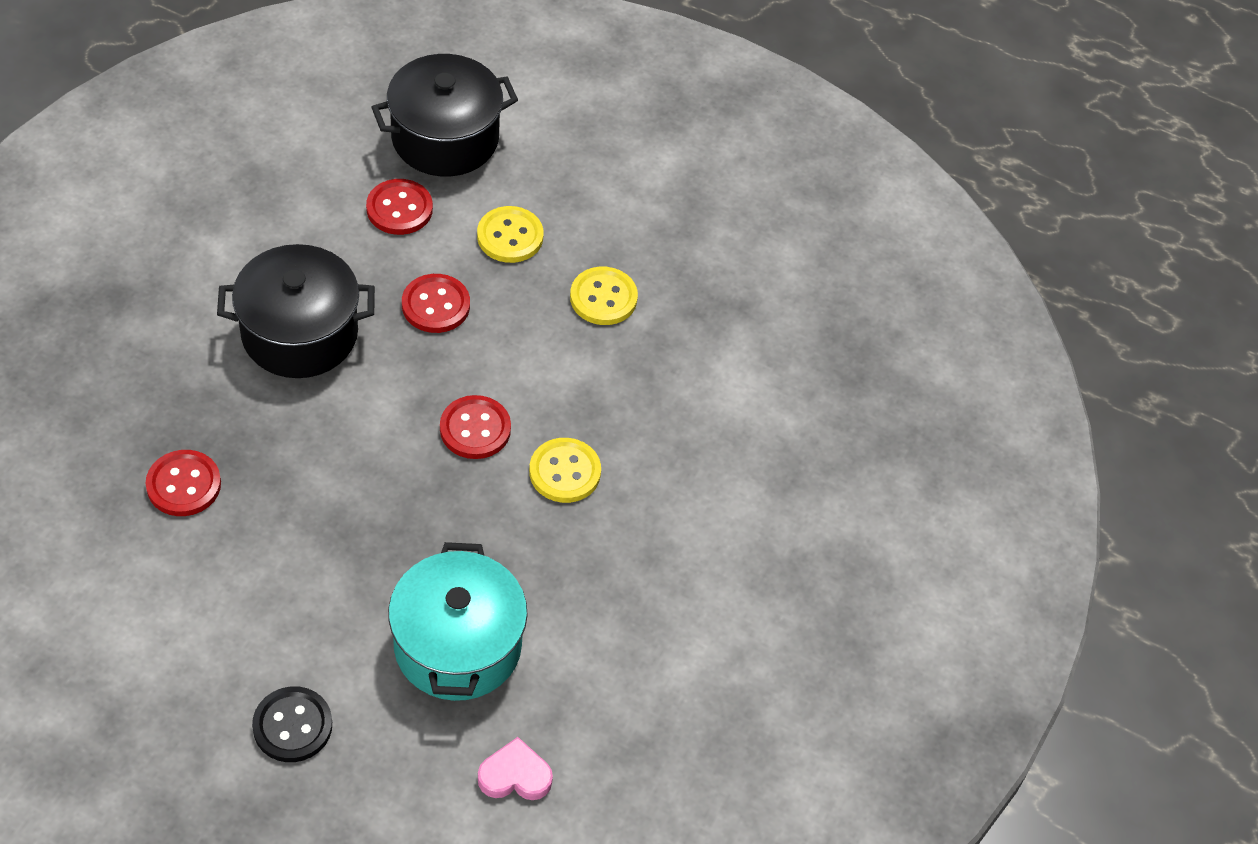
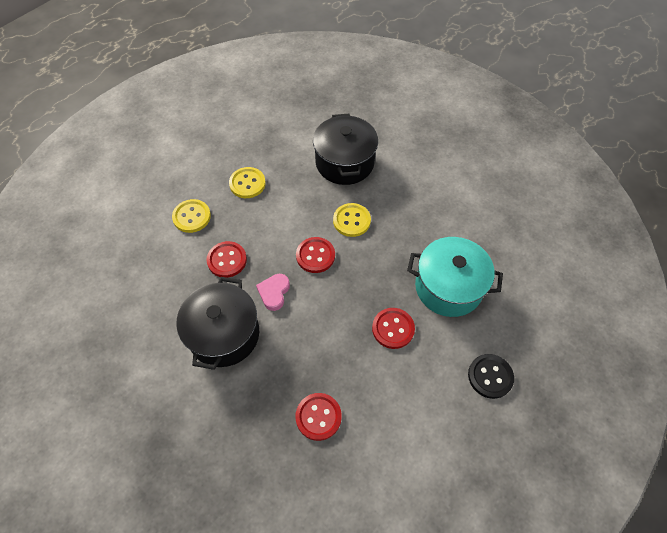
camera: 70 degrees left, 5 degrees up
red button [366,179,433,235] -> red button moved to [372,308,415,349]
black pot [371,54,518,176] -> black pot moved to [313,114,378,185]
pink heart [478,737,553,800] -> pink heart moved to [256,274,290,311]

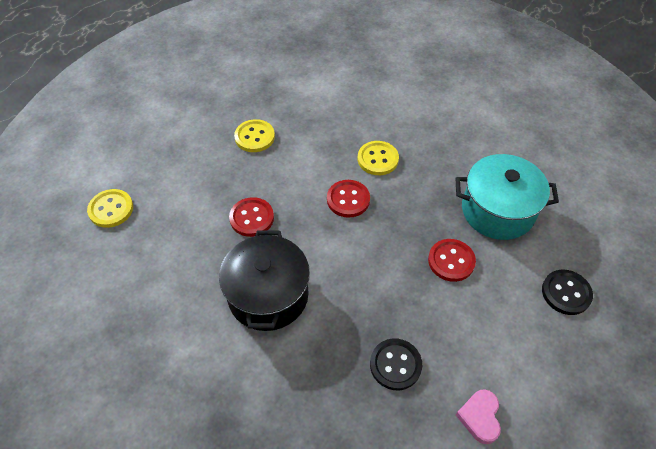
camera: 10 degrees left, 5 degrees down
yellow button [172,199,211,233] -> yellow button moved to [87,189,133,228]
pink heart [256,274,290,311] -> pink heart moved to [456,389,501,444]
red button [296,393,342,441] -> black button [370,338,422,390]
black pot [313,114,378,185] -> none

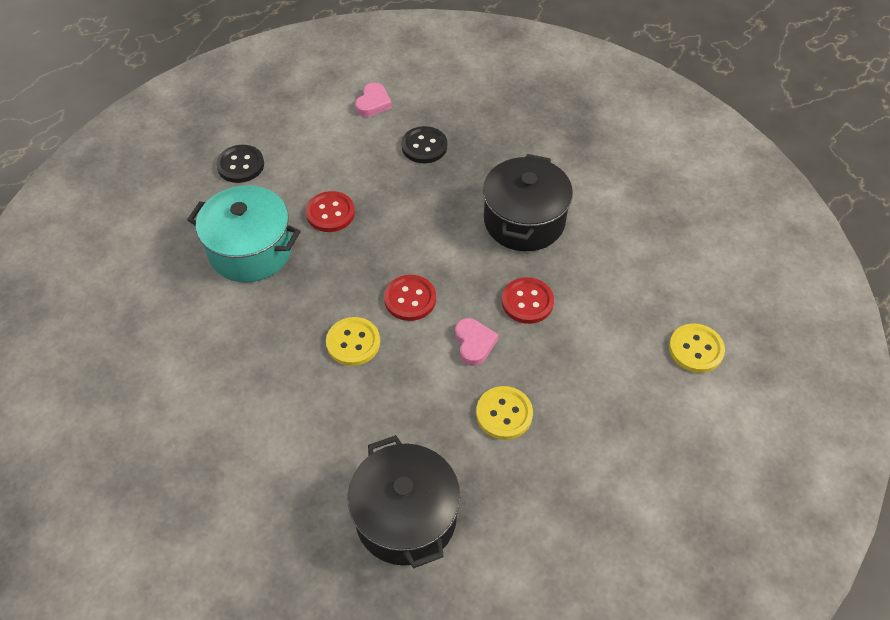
camera: 165 degrees left, 0 degrees up
none -> black pot [348,435,461,568]
none -> pink heart [455,318,498,366]

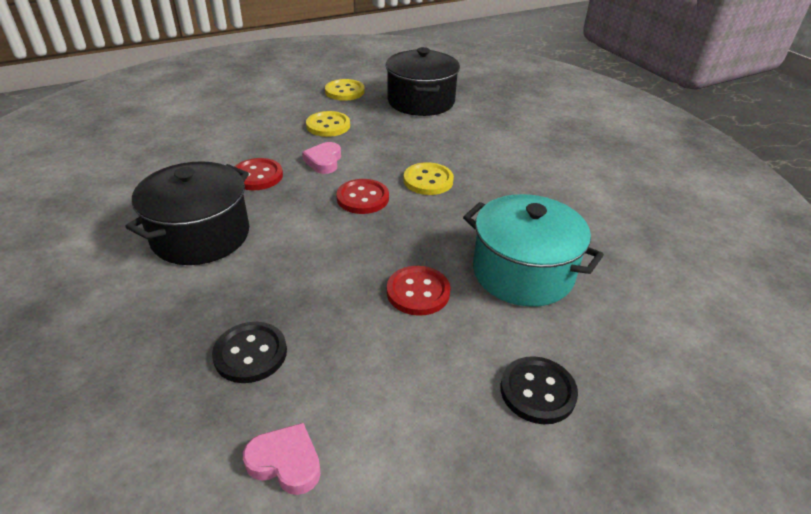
camera: 165 degrees left, 15 degrees down
pink heart [355,82,392,117] -> pink heart turned 75 degrees clockwise [243,423,321,495]
yellow button [669,323,725,373] -> yellow button moved to [325,79,365,101]

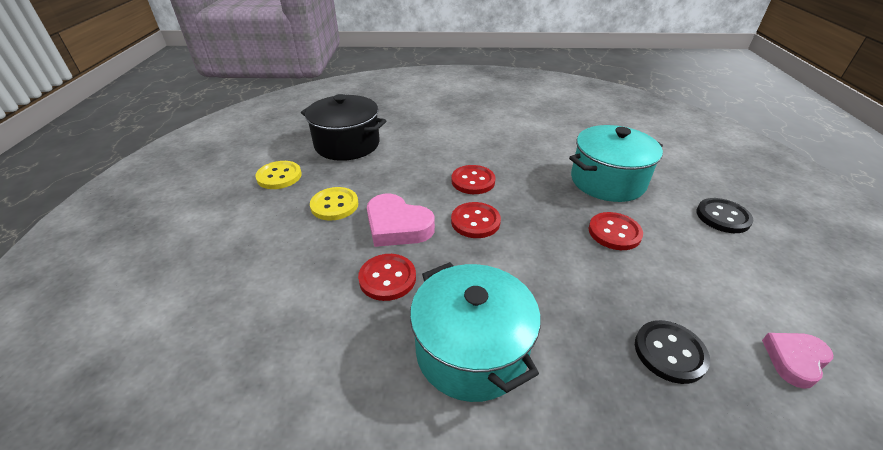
camera: 60 degrees left, 0 degrees up
black pot [126,161,249,265] -> turquoise pot [410,262,541,402]
pink heart [302,142,341,174] -> pink heart [367,194,435,247], size x1.59
yellow button [404,162,454,195] -> red button [451,165,496,194]

